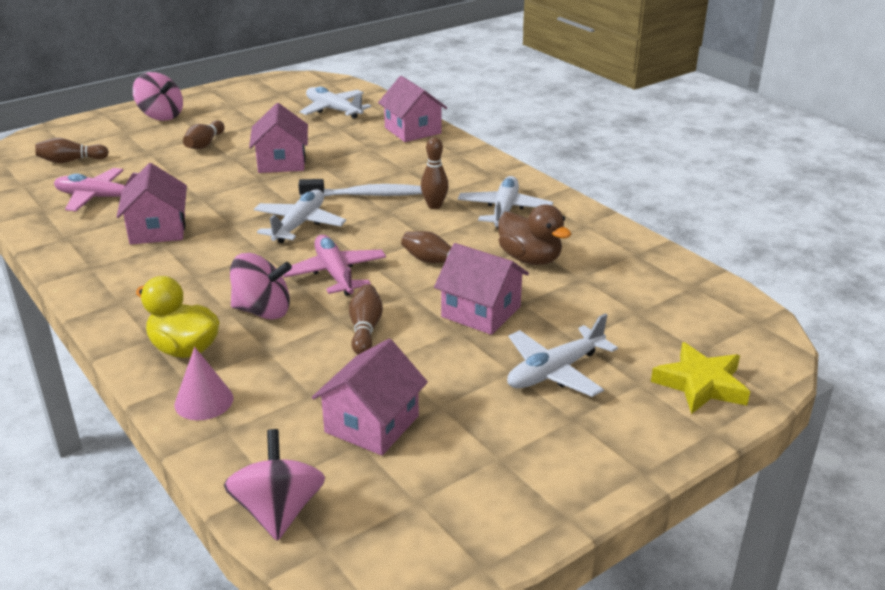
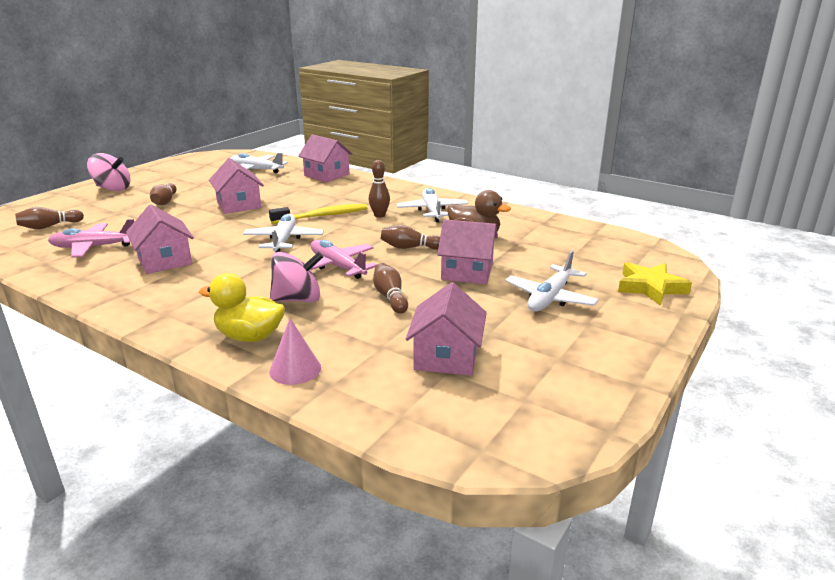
camera: 20 degrees left, 5 degrees down
pink spinning top [224,429,325,541] -> none
white toothbrush [298,179,422,197] -> yellow toothbrush [269,204,367,224]

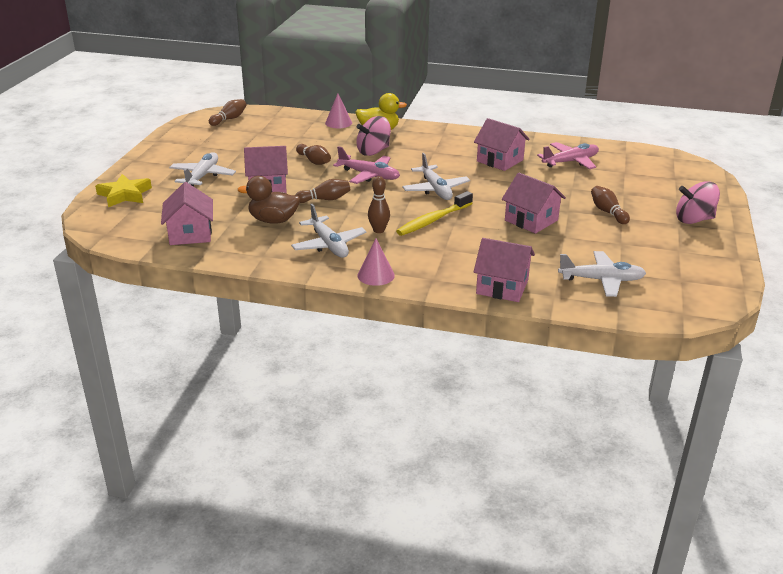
camera: 160 degrees right, 5 degrees up
brown bowling pin [15,207,84,229] -> brown bowling pin moved to [209,99,246,126]
pink house [406,282,487,376] -> pink house moved to [161,182,213,245]
none -> pink cone [358,239,395,286]

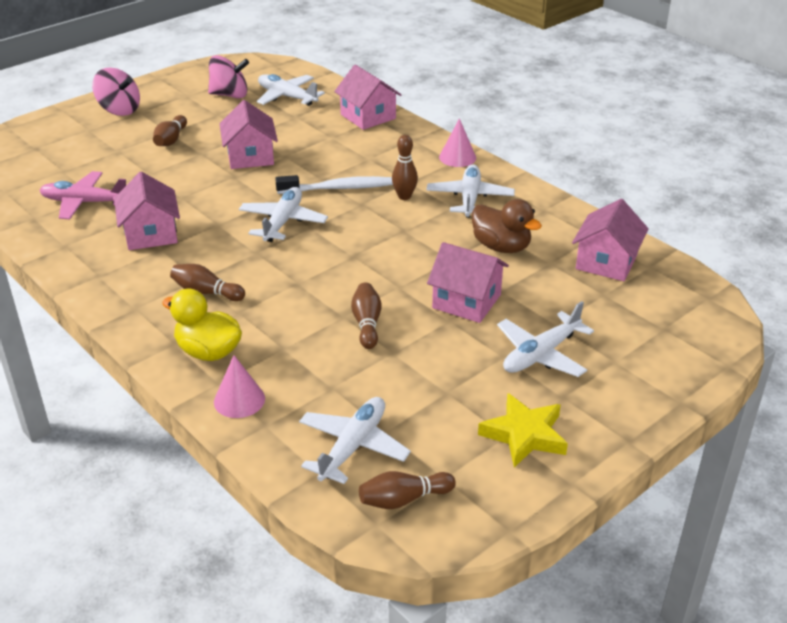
camera: 145 degrees left, 5 degrees up
yellow star [95,174,152,207] -> yellow star moved to [478,393,568,468]
brown bowling pin [295,179,350,203] -> brown bowling pin moved to [170,264,245,301]
pink plane [333,146,400,184] -> none
pink spinning top [356,116,391,156] -> pink spinning top moved to [208,55,249,98]
yellow toothbrush [396,191,473,236] -> white toothbrush [275,175,393,194]
none -> white plane [299,397,411,484]

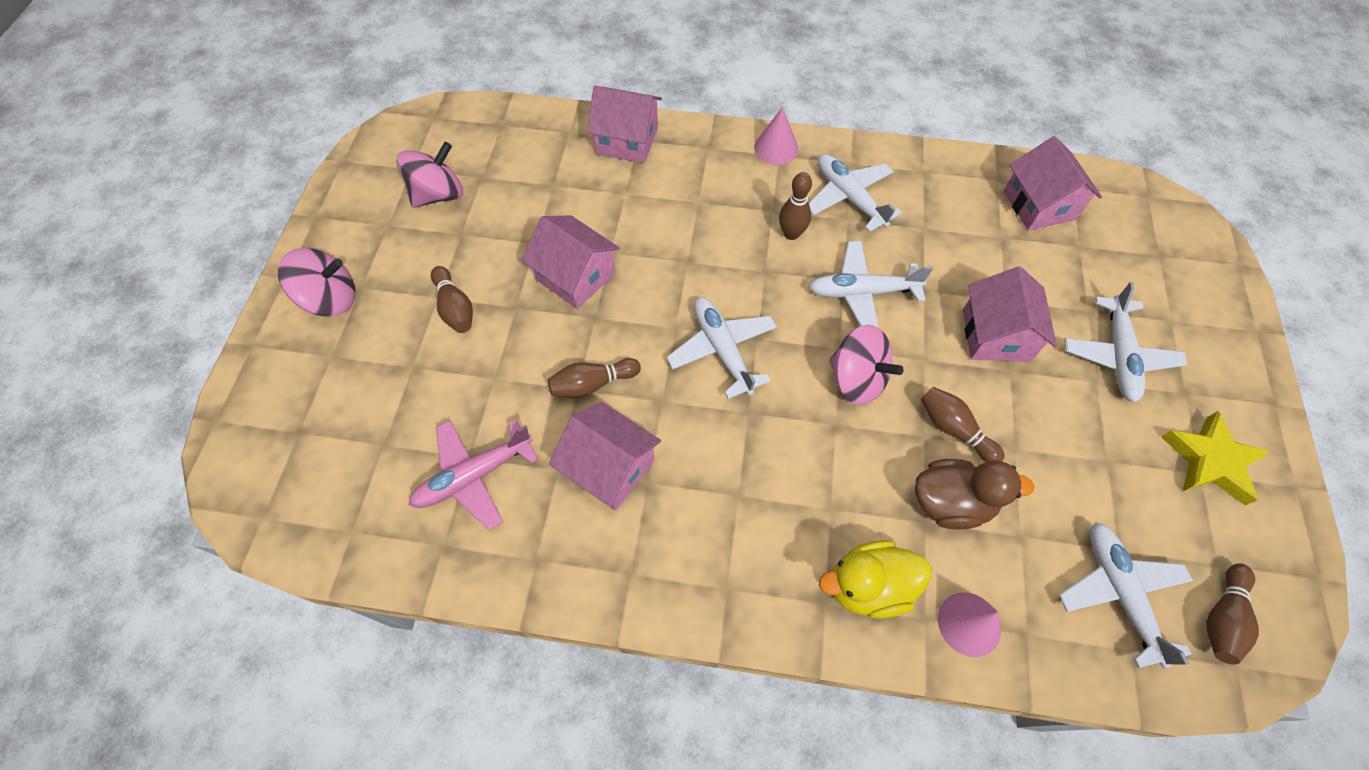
camera: 40 degrees left, 25 degrees up
brown bowling pin [170,264,245,301] -> brown bowling pin moved to [548,358,641,398]
white plane [257,74,325,106] -> white plane moved to [809,241,933,328]
white toothbrush [275,175,393,194] -> none
pink house [427,242,509,323] -> pink house turned 75 degrees counterclockwise [963,267,1057,362]
brown duck [472,199,542,253] -> brown duck moved to [915,459,1035,530]
none -> pink spinning top [829,325,903,405]

